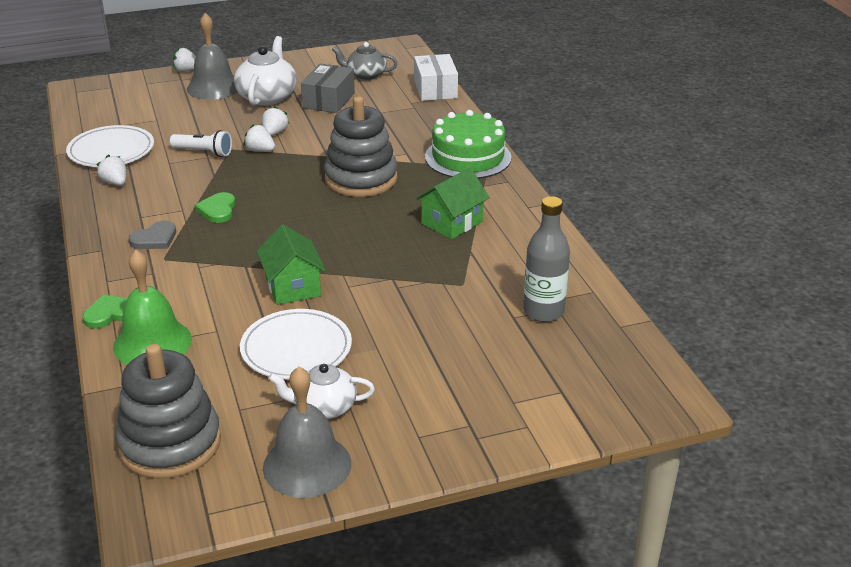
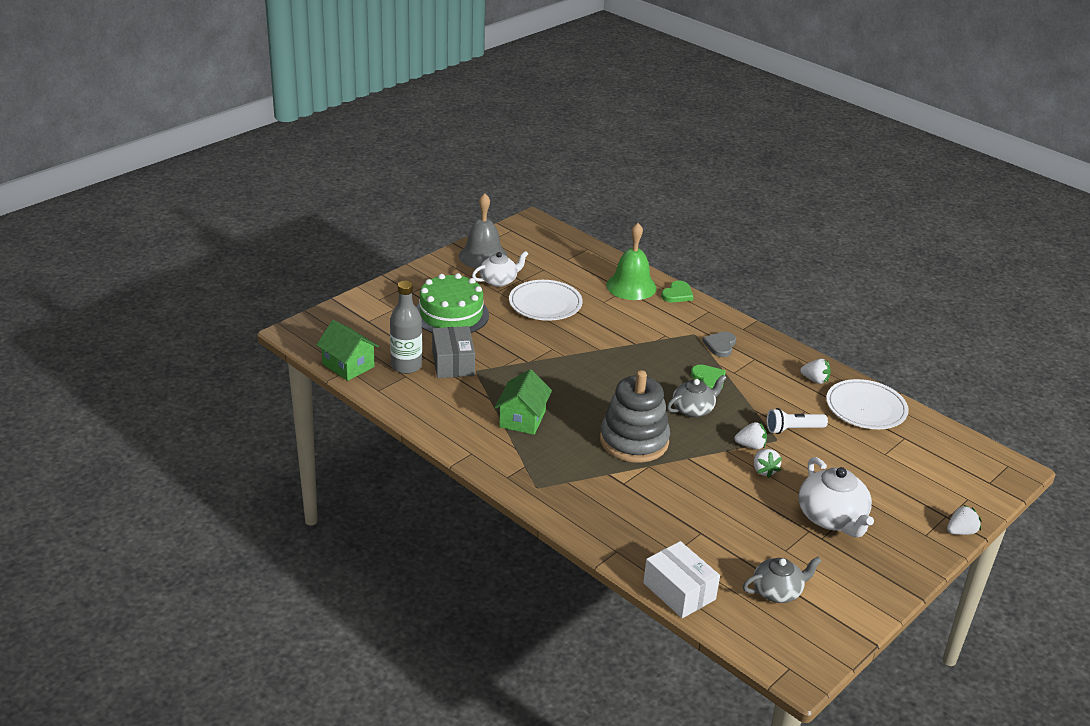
camera: 150 degrees right, 0 degrees up
grey stacking toy [116,344,221,479] -> none
grey bell [187,13,237,100] -> none
green house [257,224,326,305] -> green house moved to [316,320,379,381]
grey box [301,64,355,113] -> grey box moved to [432,326,475,378]
green cake [425,110,511,179] -> green cake moved to [416,273,489,333]
none -> grey teapot [667,375,726,417]

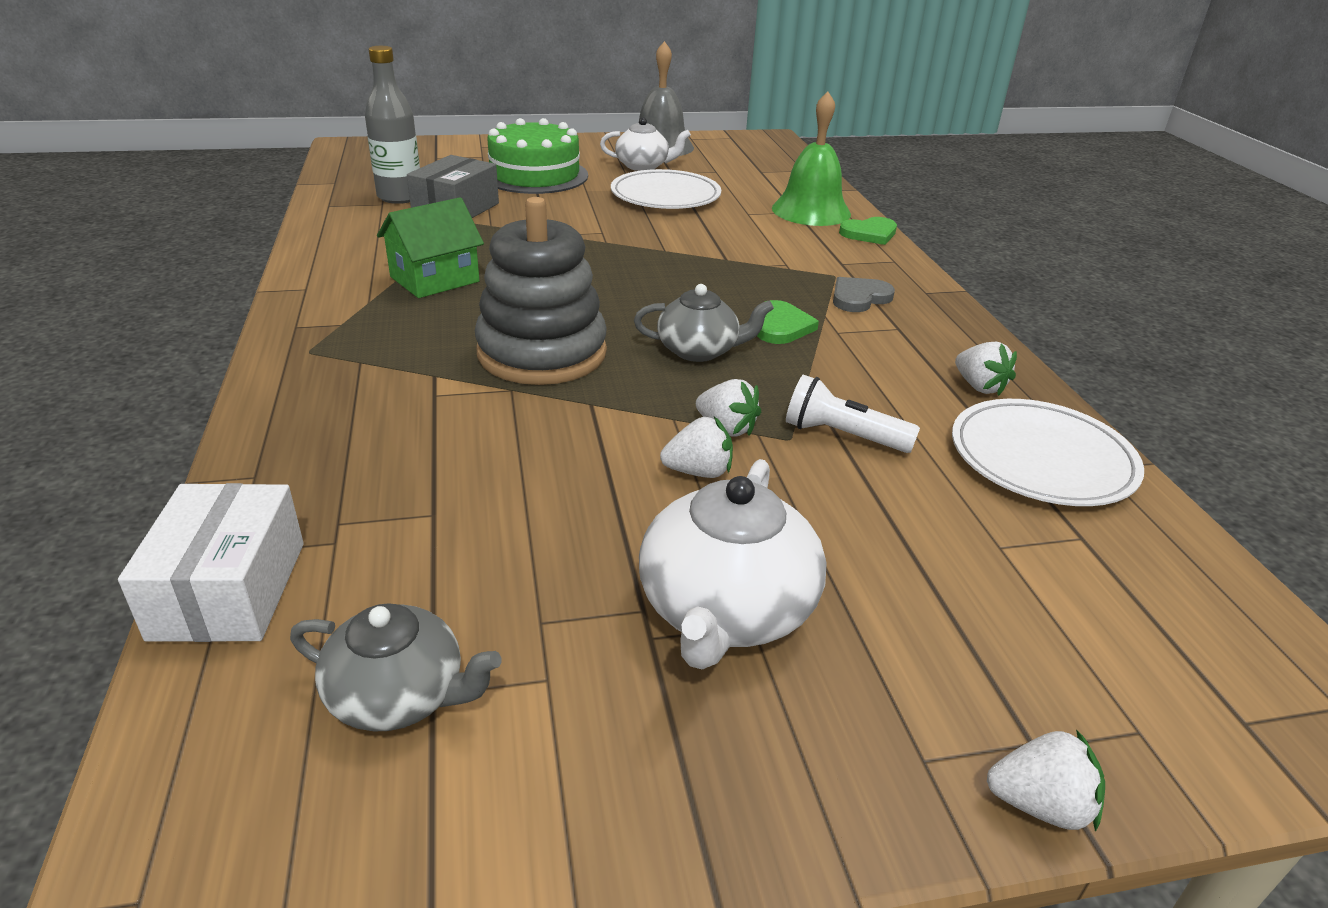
camera: 35 degrees right, 0 degrees up
green house [316,320,379,381] -> none
white strawberry [754,449,782,478] -> white strawberry turned 120 degrees counterclockwise [660,417,733,478]

